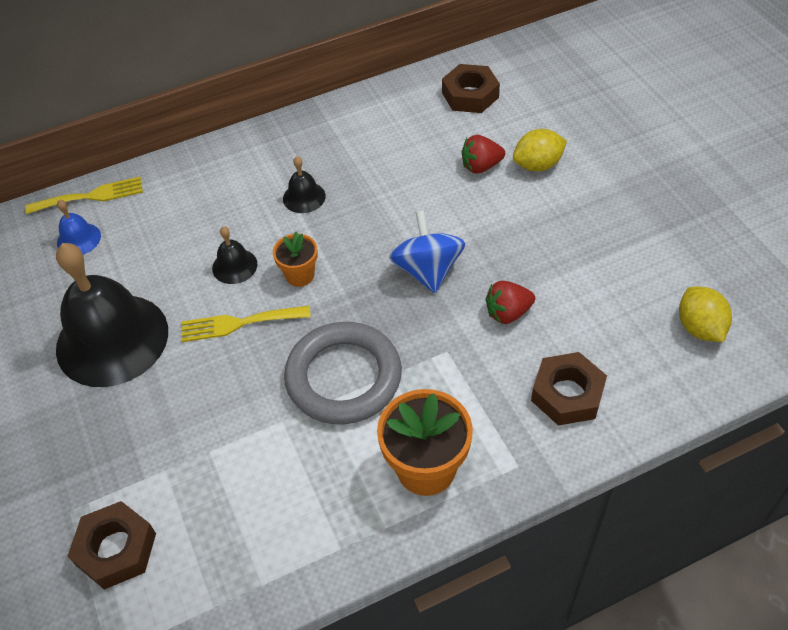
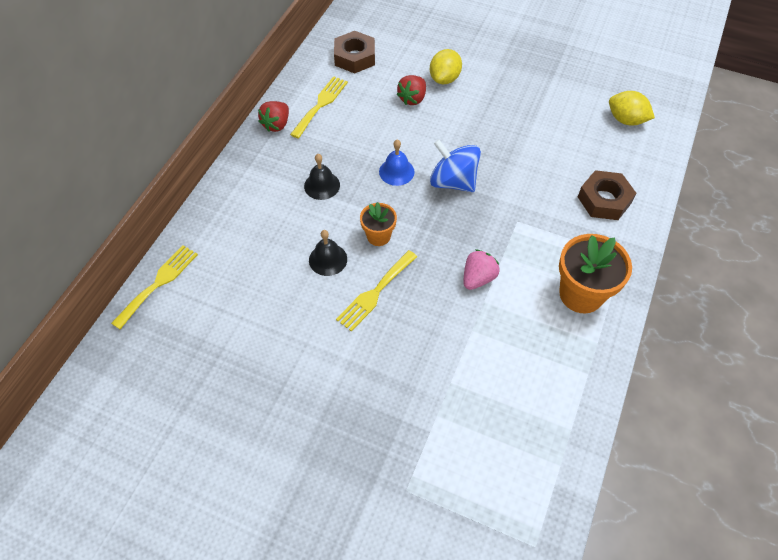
camera: 45 degrees left, 5 degrees up
black bell [56,243,168,387] -> none
blue bell [57,200,101,255] -> blue bell moved to [379,140,414,186]
brown nut [68,501,156,590] -> none
grey ring [284,322,402,424] -> pink strawberry [464,250,499,290]
red strawberry [485,281,535,324] -> red strawberry moved to [258,101,289,132]
none -> yellow fork [290,76,348,139]

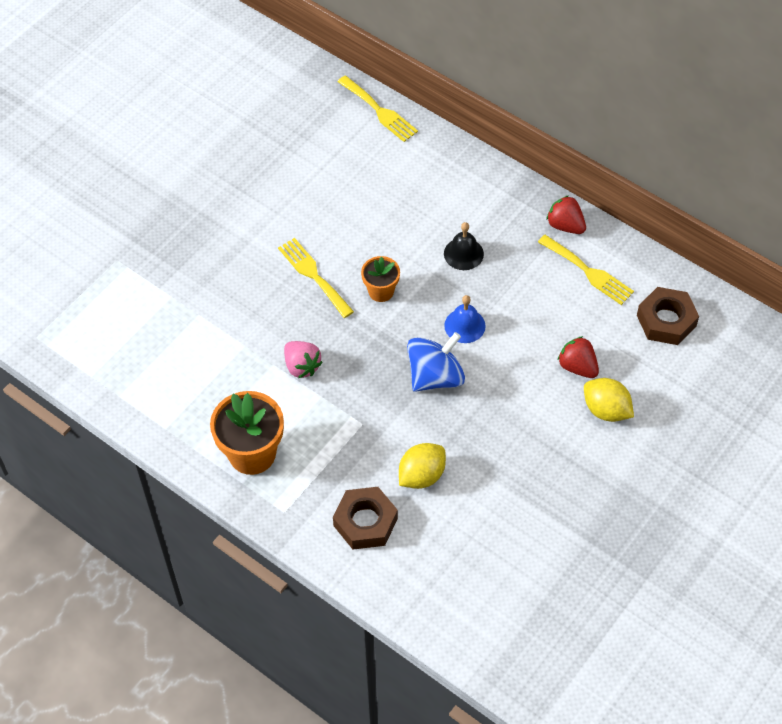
camera: 105 degrees right, 0 degrees up
black bell [309,230,347,276] -> none
yellow lemon [609,91,655,125] -> yellow lemon moved to [399,443,446,489]

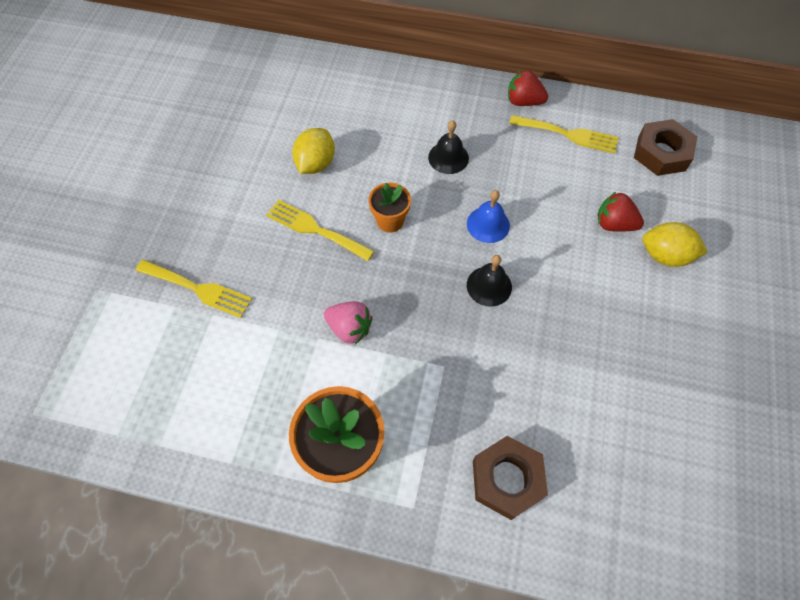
camera: 25 degrees left, 5 degrees up
yellow fork [338,75,418,142] -> yellow fork moved to [136,260,252,318]
yellow lemon [399,443,446,489] -> yellow lemon moved to [292,128,335,174]
blue spinning top [407,332,465,392] -> black bell [467,255,512,307]

